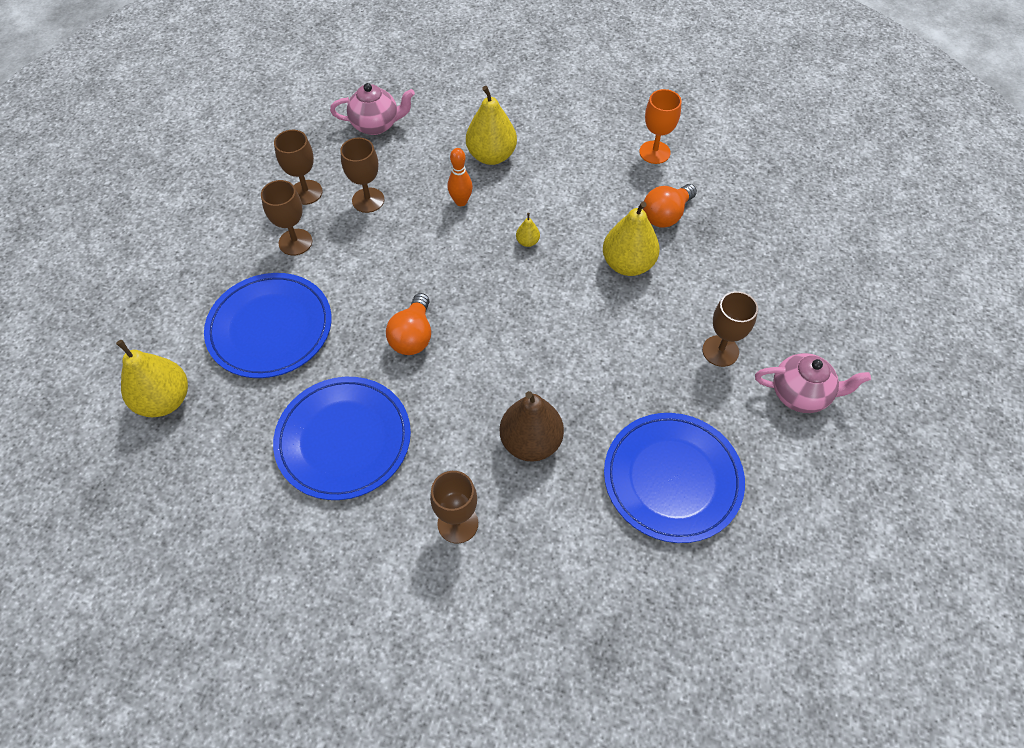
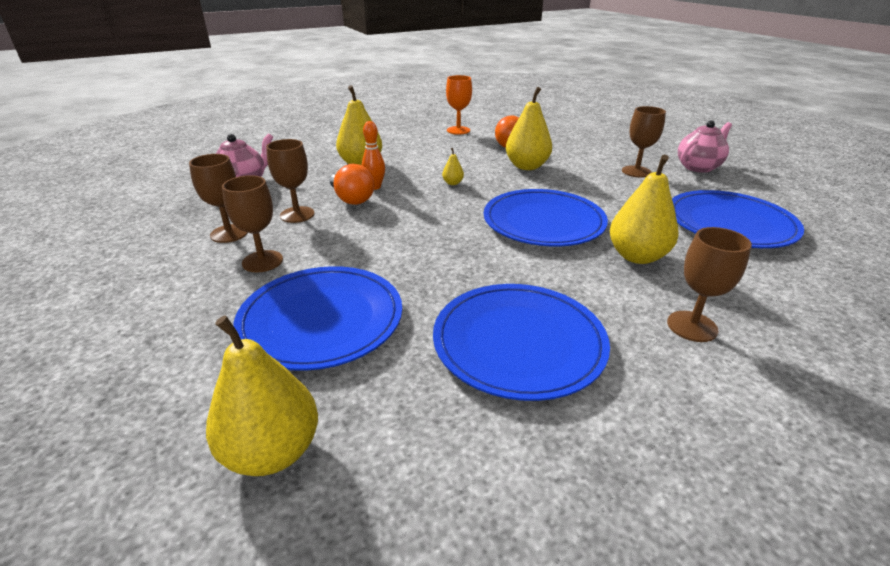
camera: 45 degrees left, 25 degrees down
orange light bulb [386,293,431,355] -> orange light bulb moved to [330,164,375,205]
brown pear [500,391,564,462] -> yellow pear [610,155,679,264]
none -> blue plate [484,189,608,246]

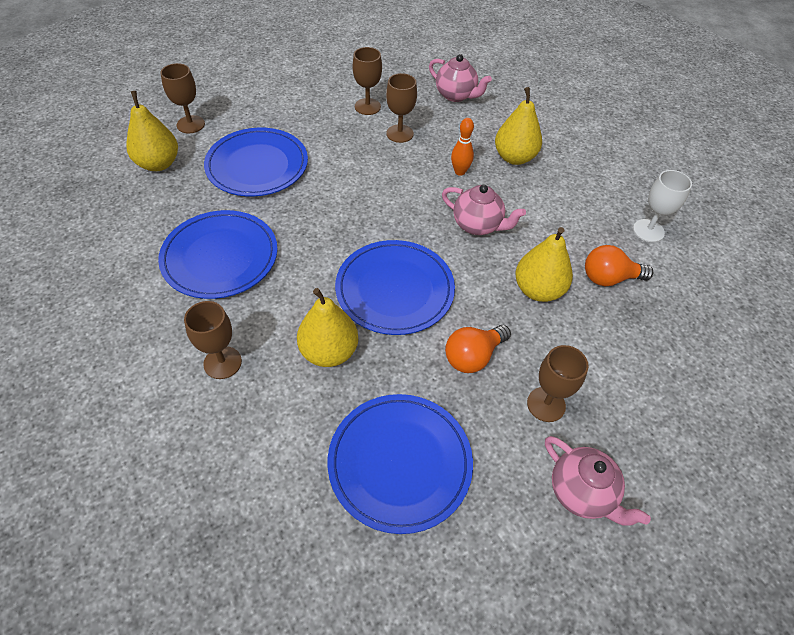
camera: 85 degrees right, 20 degrees up
brown goblet [222,175,283,272] -> brown goblet moved to [160,63,205,134]
orange light bulb [330,164,375,205] -> orange light bulb moved to [445,325,511,373]
yellow pear [442,148,464,185] -> pink teapot [442,185,526,235]
orange goblet [446,75,472,135] -> white goblet [633,170,692,242]

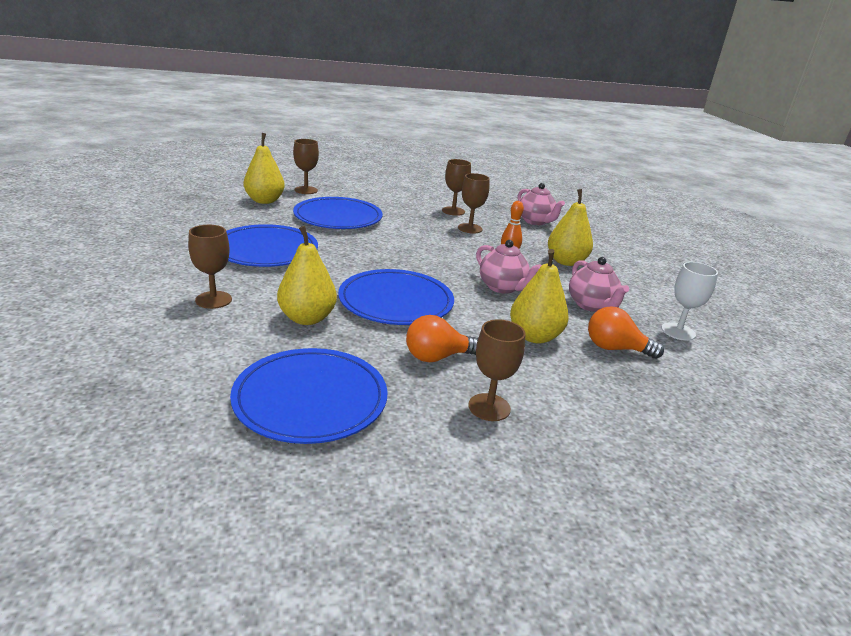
camera: 20 degrees right, 25 degrees down
pink teapot [545,436,651,526] -> pink teapot moved to [569,257,629,312]

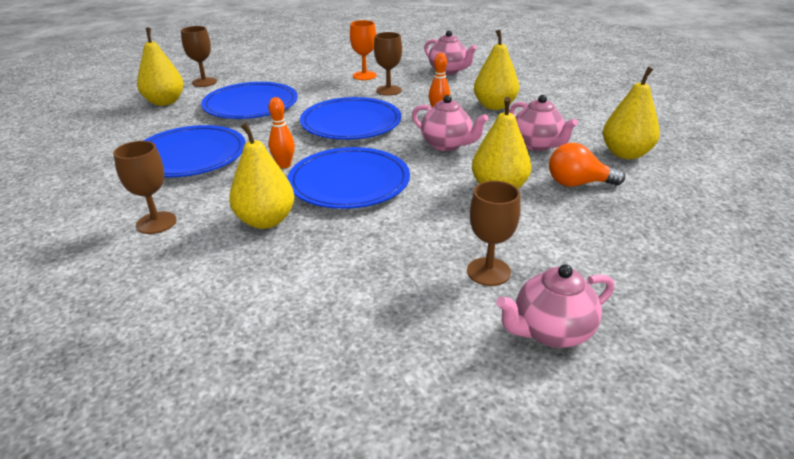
camera: 10 degrees left, 5 degrees up
blue plate [230,348,388,444] -> blue plate moved to [300,97,401,140]
orange light bulb [406,315,478,362] -> none
brown goblet [442,159,471,216] -> orange goblet [350,20,377,80]
white goblet [661,262,718,341] -> yellow pear [603,67,660,159]
none -> orange bowling pin [269,97,295,168]
none -> pink teapot [496,264,614,348]

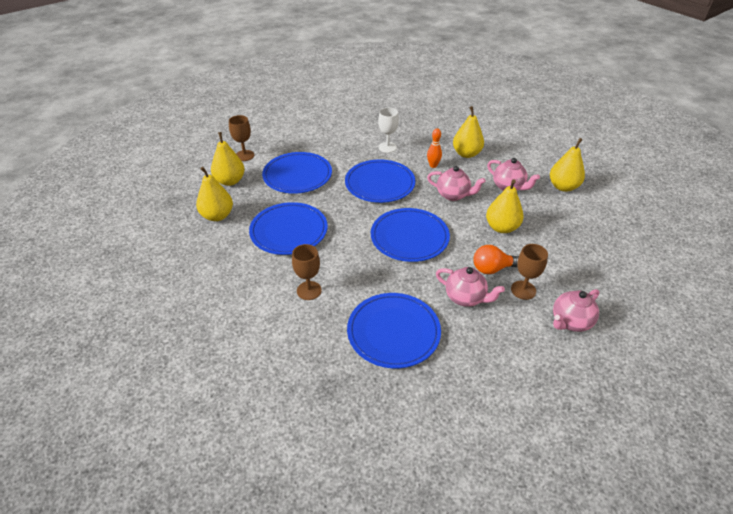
camera: 15 degrees left, 10 degrees up
yellow pear [229,122,295,229] -> yellow pear moved to [196,167,233,221]
orange bowling pin [269,97,295,168] -> none
orange goblet [350,20,377,80] -> none
brown goblet [374,32,402,96] -> white goblet [378,107,399,153]
pink teapot [424,30,477,75] -> pink teapot moved to [436,267,505,307]
orange light bulb [549,143,625,187] -> orange light bulb moved to [473,245,519,274]
none -> blue plate [347,293,441,368]

